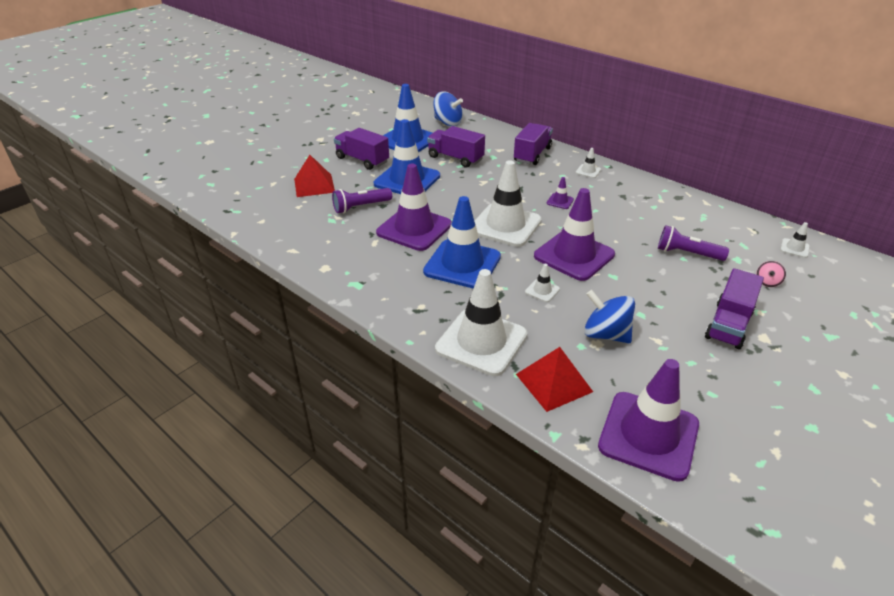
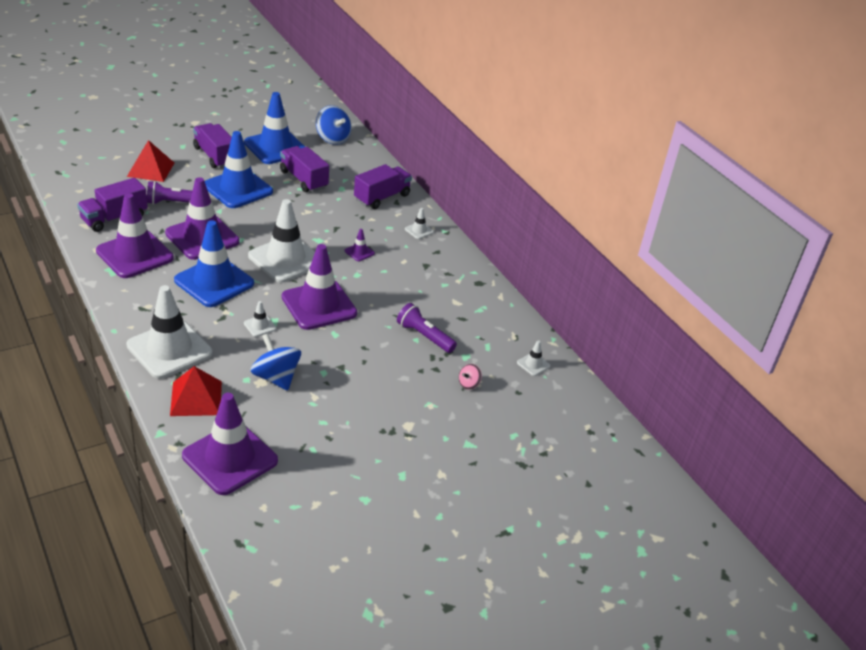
camera: 15 degrees right, 0 degrees up
purple truck [705,268,764,349] -> purple truck moved to [77,178,148,232]
none -> purple traffic cone [96,193,174,278]

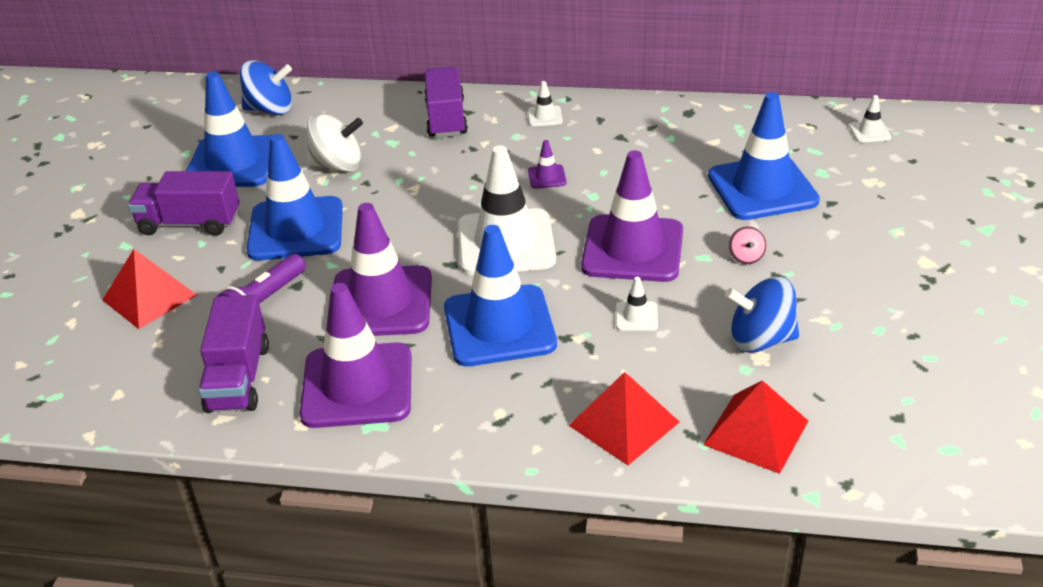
camera: 45 degrees left, 0 degrees up
white traffic cone [126,285,213,379] -> red pyramid [568,372,679,465]
purple traffic cone [182,393,278,495] -> none
purple truck [280,146,329,192] -> white spinning top [307,113,363,172]
purple flashlight [397,303,457,353] -> blue traffic cone [708,92,820,220]
pink spinning top [459,364,482,390] -> pink spinning top moved to [728,226,767,265]

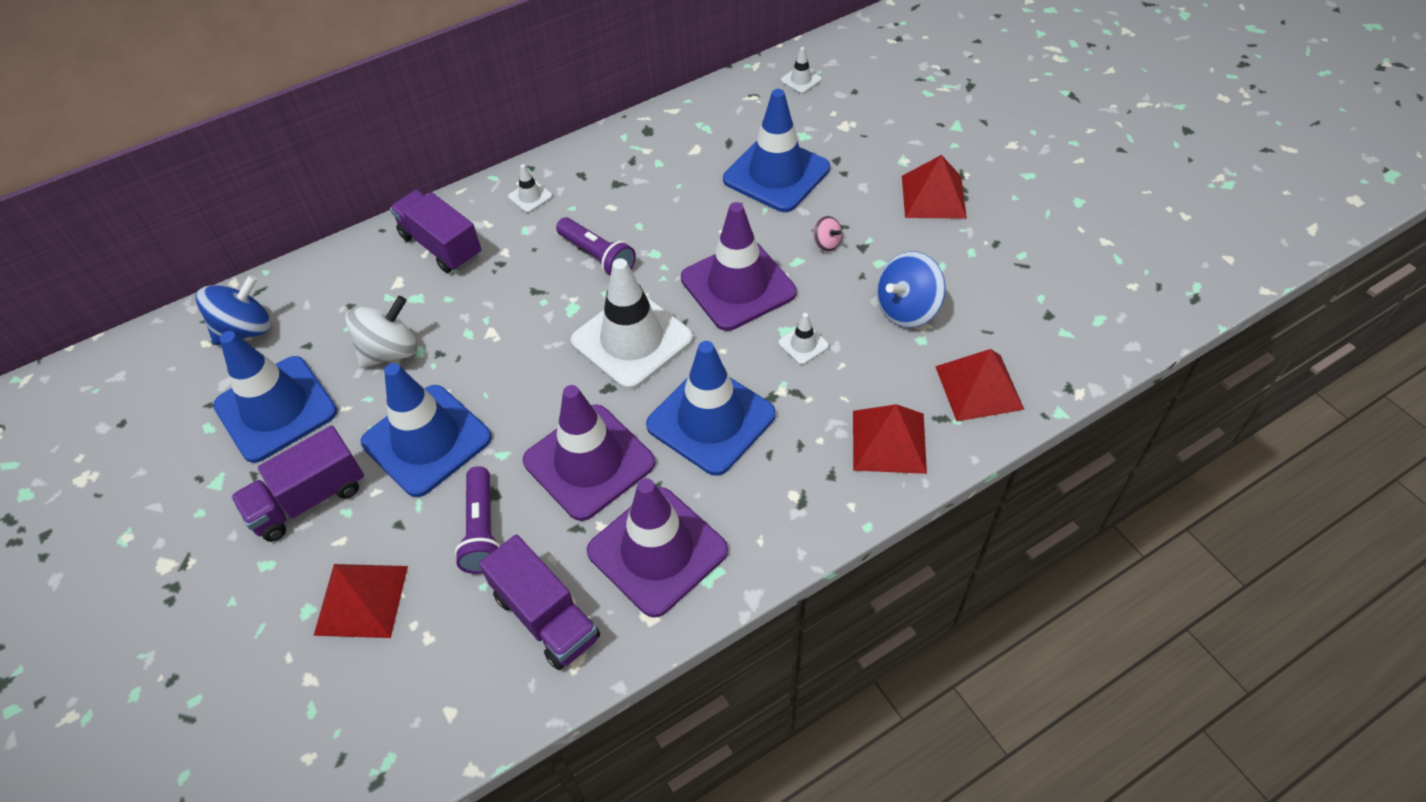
camera: 40 degrees left, 15 degrees up
purple traffic cone [528,140,567,189] -> purple flashlight [556,217,636,276]
none -> red pyramid [902,155,967,219]

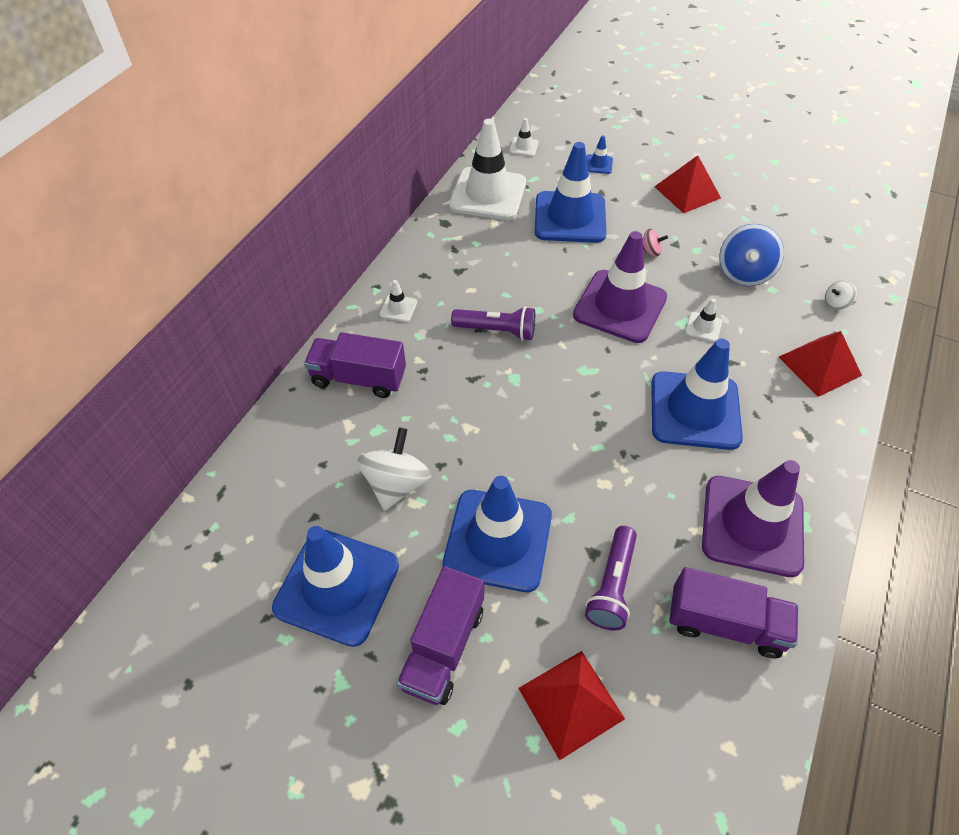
camera: 35 degrees left, 0 degrees up
blue spinning top [196,275,271,345] -> none
purple flashlight [455,466,501,574] -> purple flashlight turned 60 degrees clockwise [585,526,637,631]
purple traffic cone [523,385,655,521] -> none
white traffic cone [571,258,693,390] -> white traffic cone moved to [449,119,526,220]
red pyramid [935,349,1025,421] -> white spinning top [825,280,857,310]
none -> blue traffic cone [586,135,613,174]

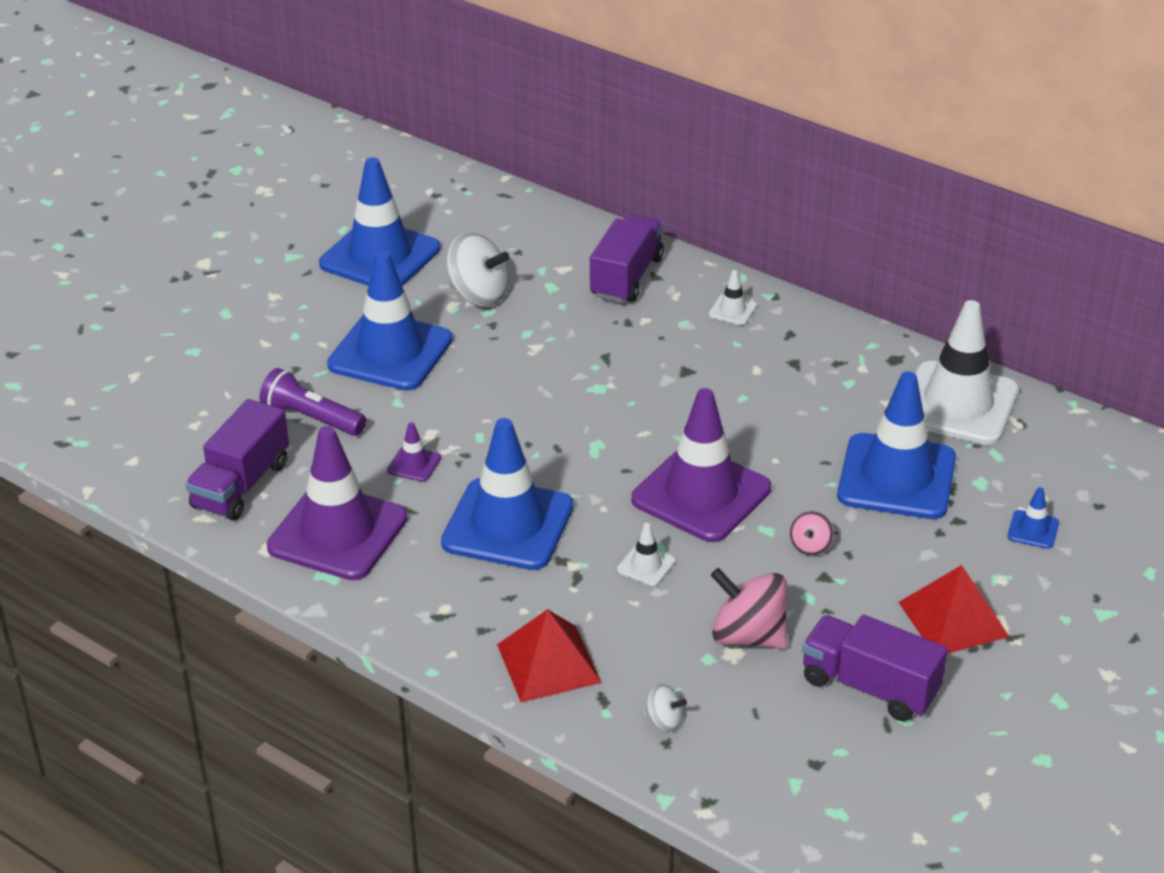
camera: 100 degrees right, 15 degrees down
purple truck [397,566,484,705] -> purple truck moved to [802,615,948,721]
purple flashlight [451,306,535,341] -> none
white traffic cone [509,118,539,156] -> none
red pyramid [518,651,625,760] -> none
blue spinning top [719,224,784,286] -> pink spinning top [711,568,788,649]
white spinning top [825,280,857,310] -> white spinning top turned 120 degrees clockwise [644,684,687,732]
none -> purple traffic cone [387,422,441,482]

